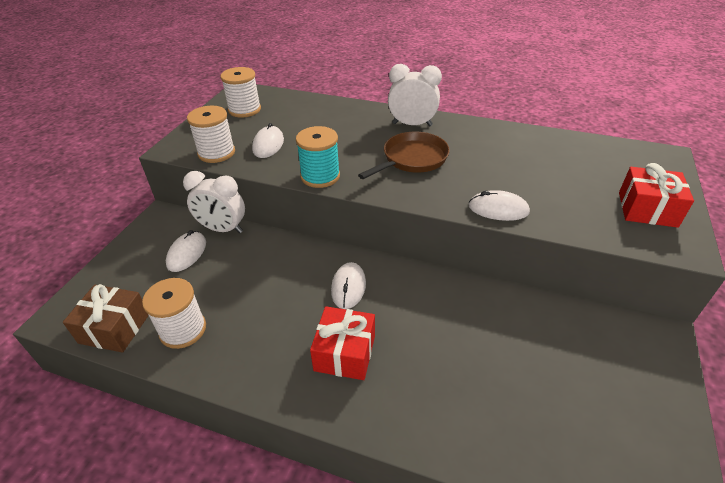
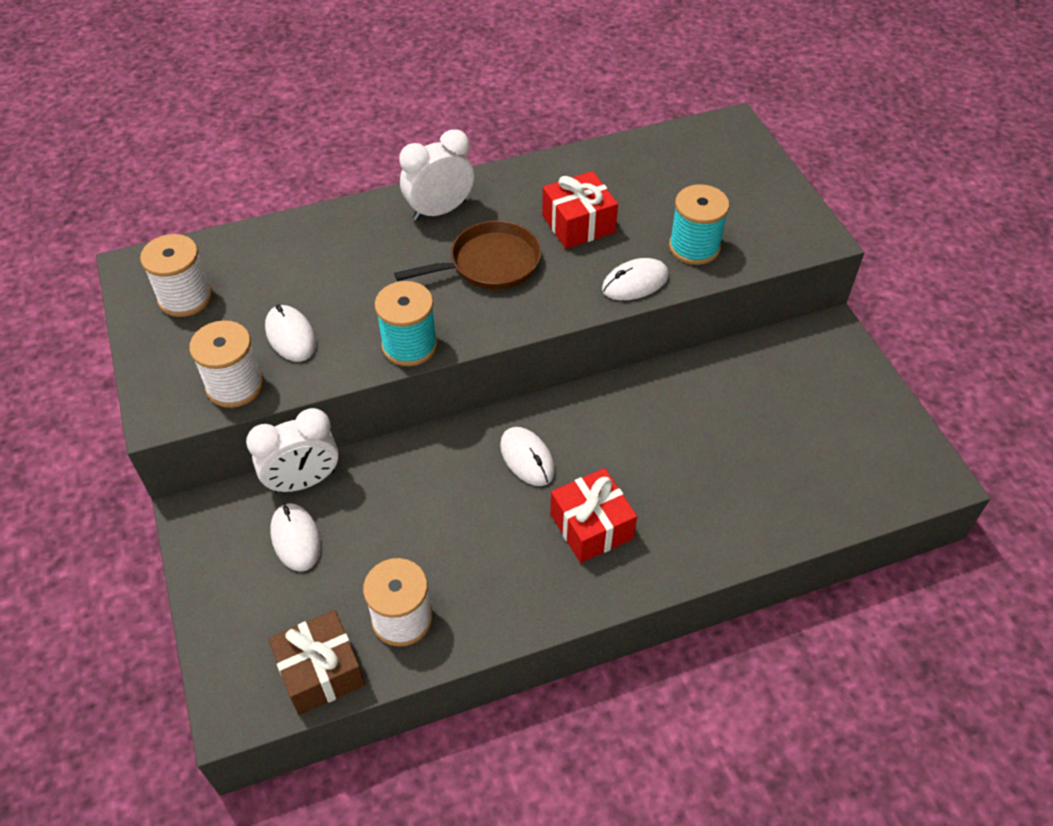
camera: 40 degrees left, 10 degrees up
brown pan [358,132,450,179] -> brown pan turned 60 degrees clockwise [394,221,541,290]
red gift [619,163,694,228] -> red gift moved to [542,171,618,249]
none -> turquoise spool [669,184,729,265]

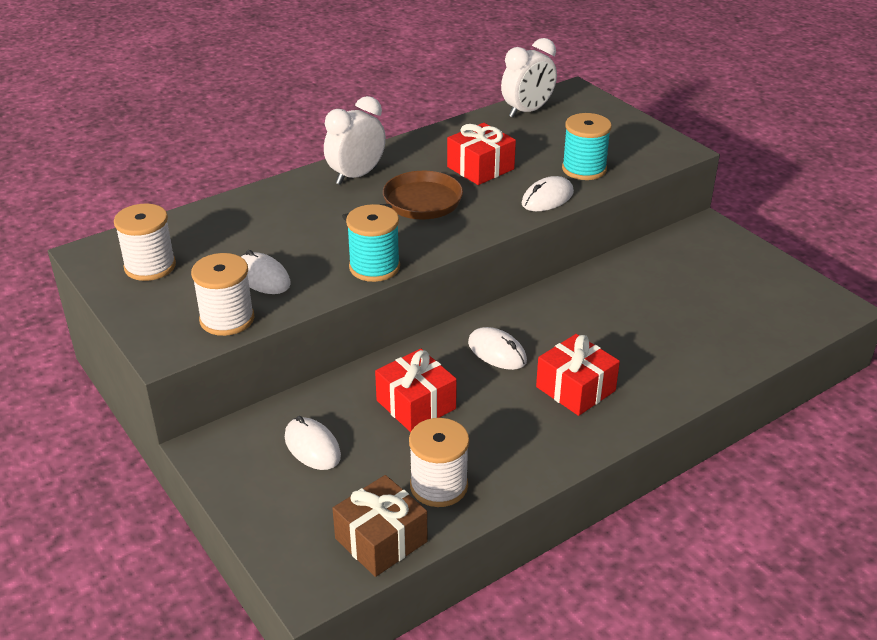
camera: 15 degrees left, 15 degrees down
white clock [246,408,339,493] -> white clock moved to [501,38,557,118]
none -> red gift [375,349,457,432]

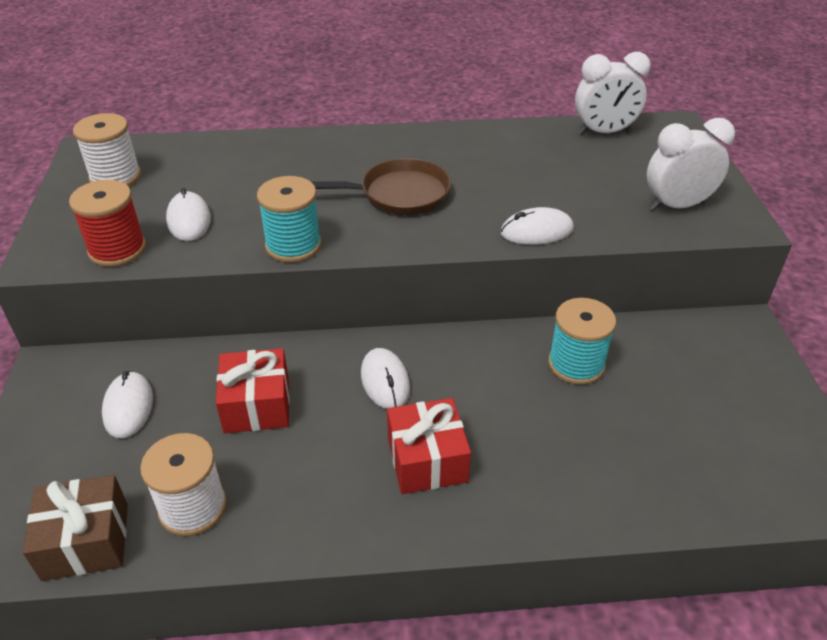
camera: 30 degrees right, 5 degrees up
white spool [191,253,254,336] -> red spool [69,180,146,267]
white clock [324,96,386,185] -> white clock moved to [647,118,735,211]
red gift [447,123,516,185] -> none
turquoise spool [562,113,612,180] -> turquoise spool moved to [548,298,616,385]

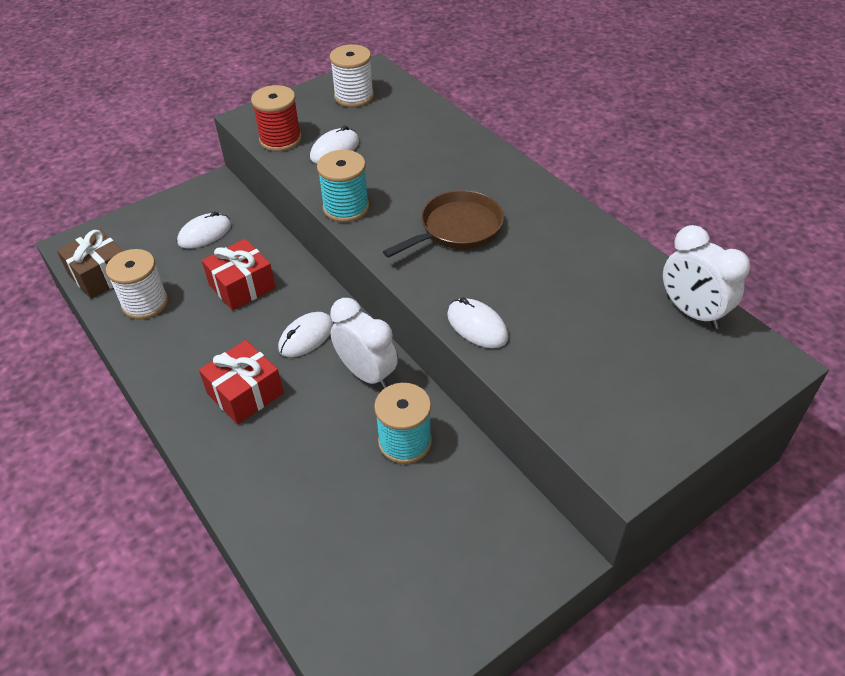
camera: 60 degrees right, 5 degrees up
brown pan [310,158,451,215] -> brown pan turned 90 degrees counterclockwise [383,190,504,258]
white clock [647,118,735,211] -> white clock moved to [330,298,398,389]

